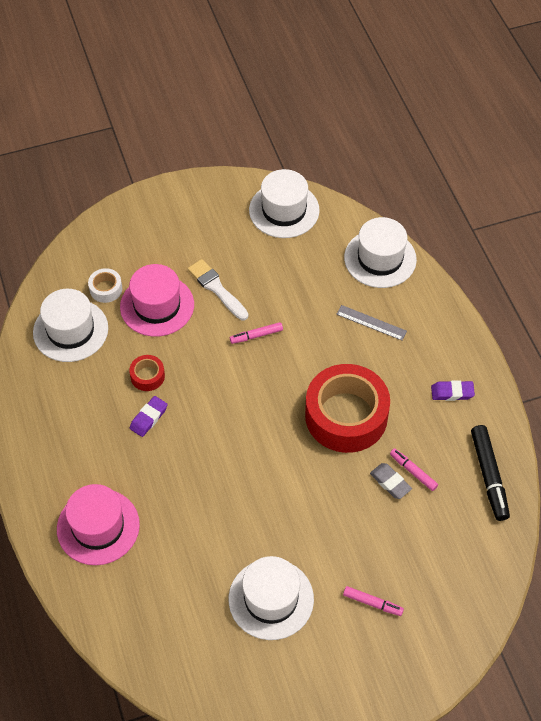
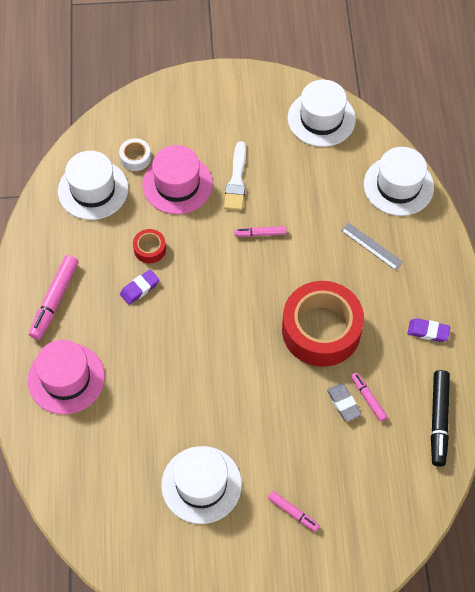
camera: 15 degrees right, 5 degrees up
white brush [188,259,248,320] -> white brush turned 150 degrees counterclockwise [224,141,246,210]
none -> pink marker [29,255,78,340]

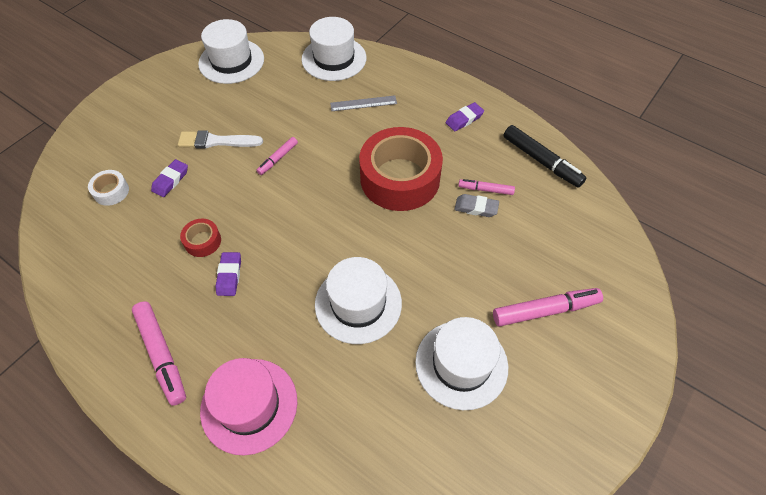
camera: 50 degrees left, 5 degrees down
white hat [58,151,128,220] -> white hat moved to [315,257,402,344]
pink hat [142,145,213,214] -> purple eraser [151,159,188,197]
white brush [224,141,246,210] -> white brush turned 135 degrees clockwise [178,130,263,149]
pink marker [268,491,320,532] -> pink marker [493,288,603,327], size x1.74

